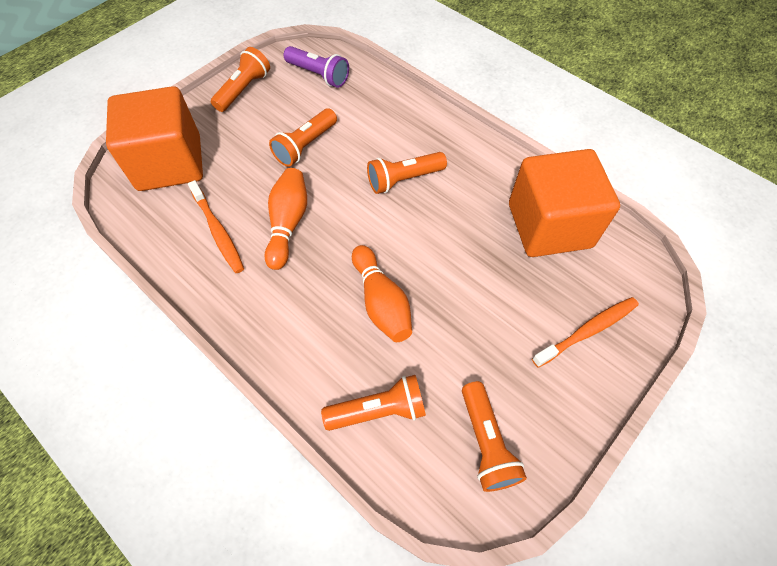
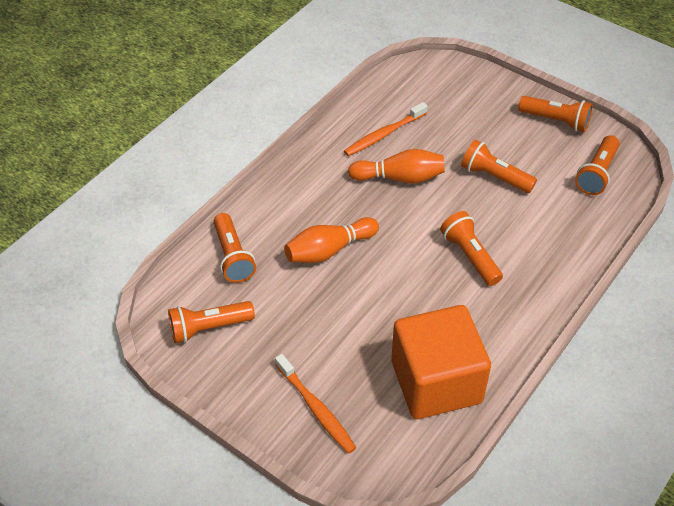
camera: 85 degrees right, 10 degrees down
orange cube [106,86,203,191] -> none
purple flashlight [284,46,349,88] -> orange flashlight [575,135,620,195]

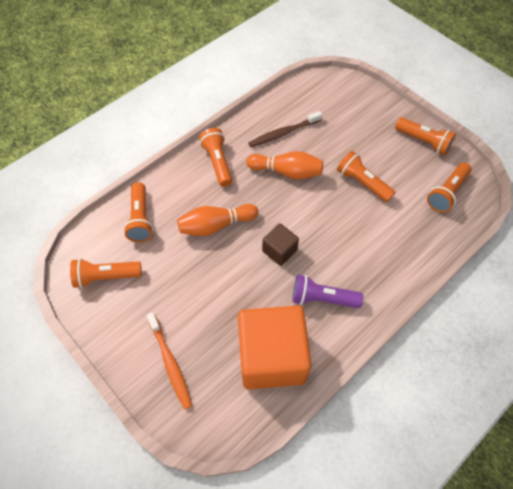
camera: 10 degrees right, 10 degrees up
orange toothbrush [344,102,428,156] -> brown toothbrush [248,111,322,147]
orange flashlight [440,211,503,286] -> orange flashlight moved to [199,128,233,187]
none -> brown cube [262,223,299,266]
none -> purple flashlight [292,275,363,308]

